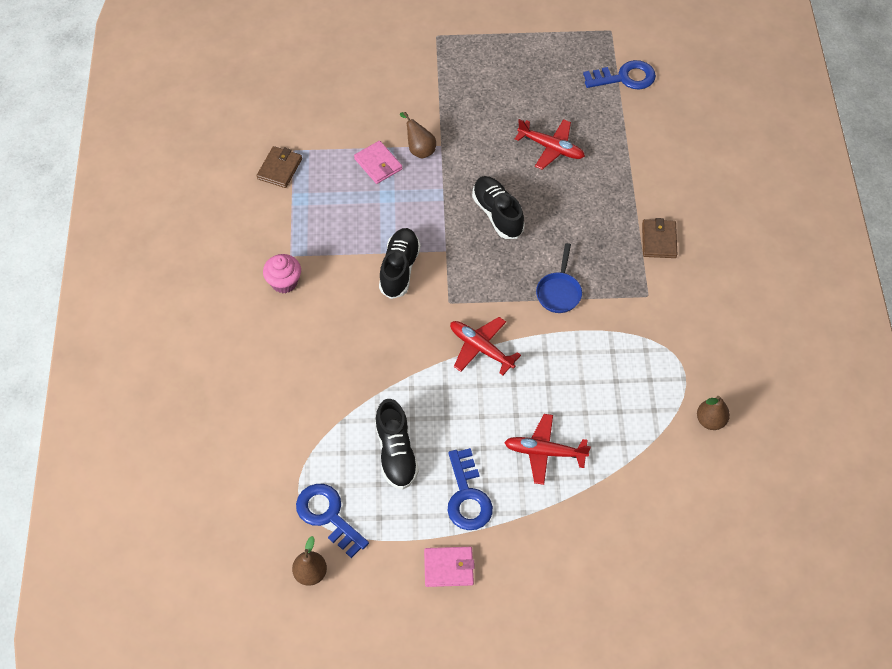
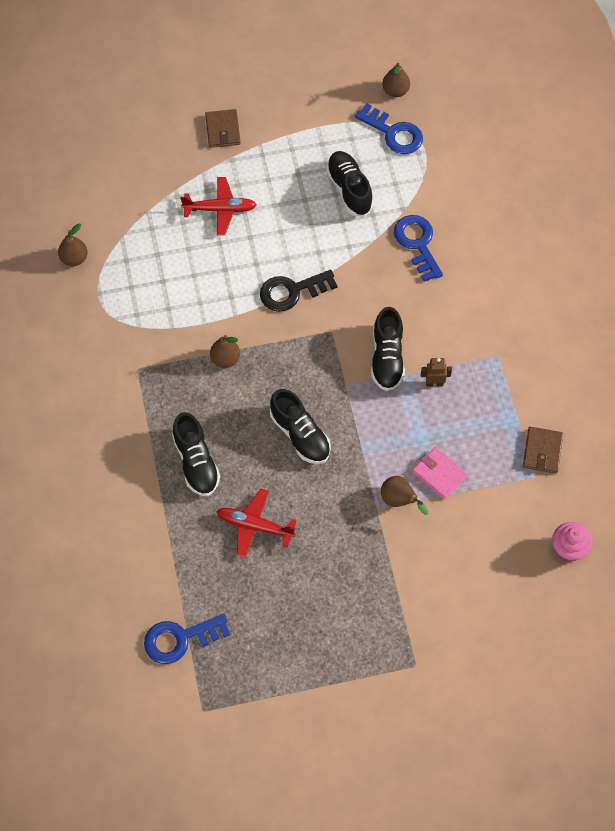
camera: 170 degrees right, 5 degrees up
pink cupcake [263,254,301,294] -> pink cupcake moved to [552,522,593,562]
pink wallet [424,547,475,587] -> none
blue key [447,448,493,530] -> blue key moved to [394,215,443,282]
red plane [450,317,521,375] -> black key [260,270,337,312]
blue pan [536,243,582,313] -> brown pear [210,335,240,368]
brown wallet [642,218,677,258] -> brown wallet moved to [205,109,241,148]
none -> black shoe [172,412,220,496]
none -> brown robot [421,358,452,387]

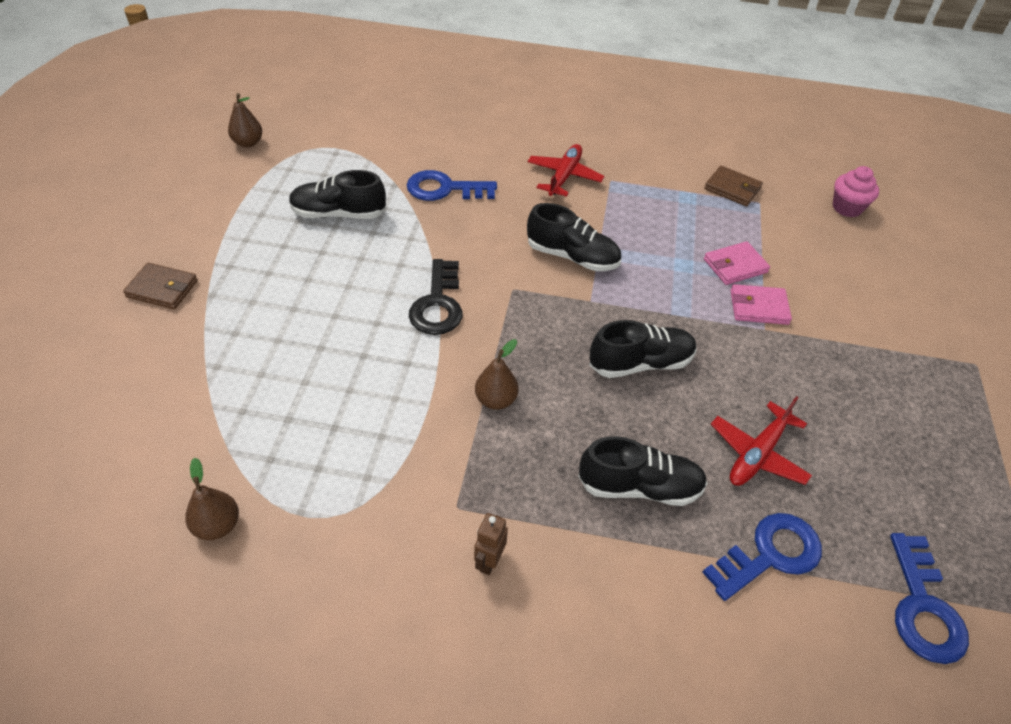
camera: 70 degrees left, 15 degrees down
red plane [180,177,257,235] -> red plane moved to [528,144,605,197]
blue key [355,103,423,154] -> blue key moved to [702,513,822,601]
brown pear [381,476,428,515] -> pink wallet [730,284,792,325]
brown robot [421,358,452,387] -> brown robot moved to [474,513,508,575]

